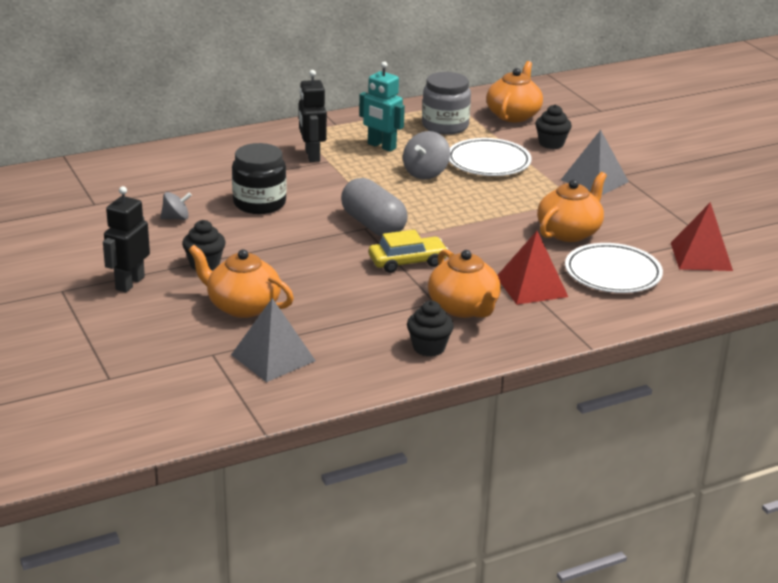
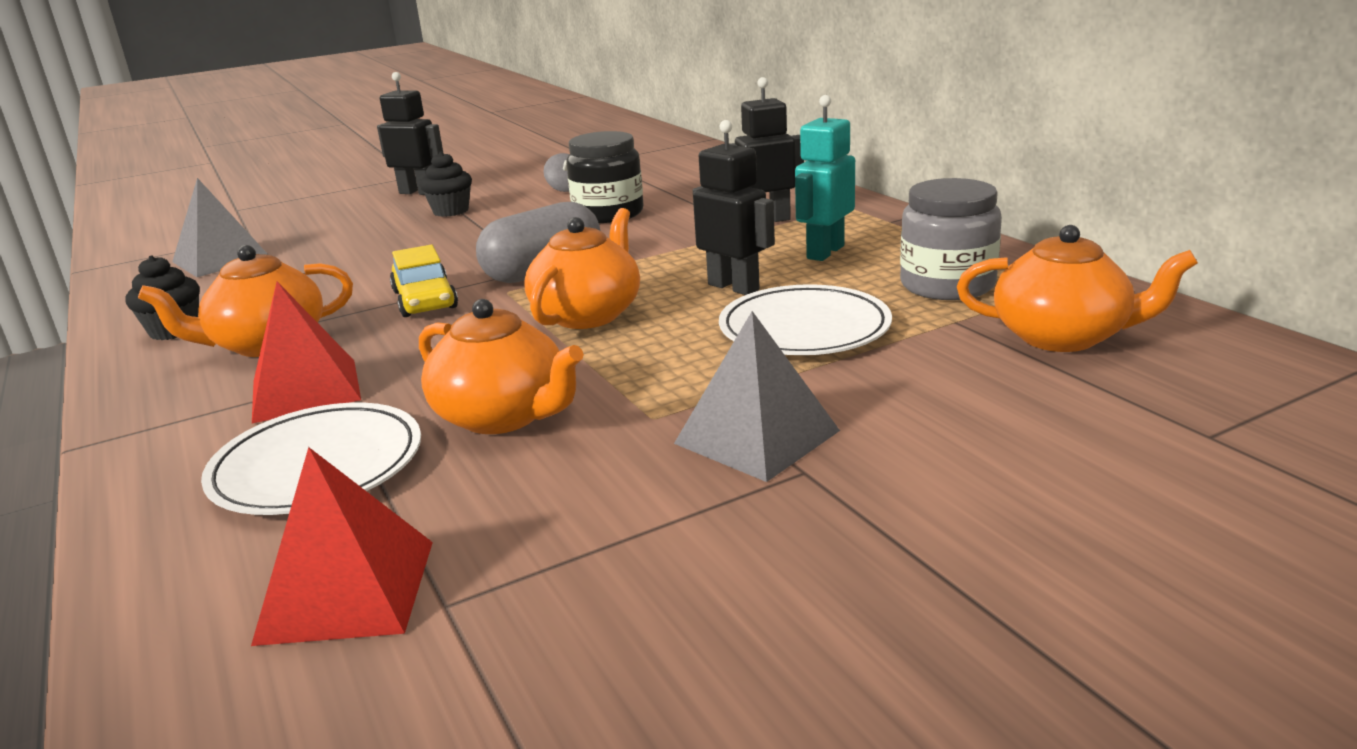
camera: 90 degrees right, 5 degrees down
orange teapot [188,245,294,318] -> orange teapot moved to [524,208,640,329]
grey spinning top [403,131,450,179] -> black robot [693,120,775,295]
black cupcake [535,104,572,149] -> none

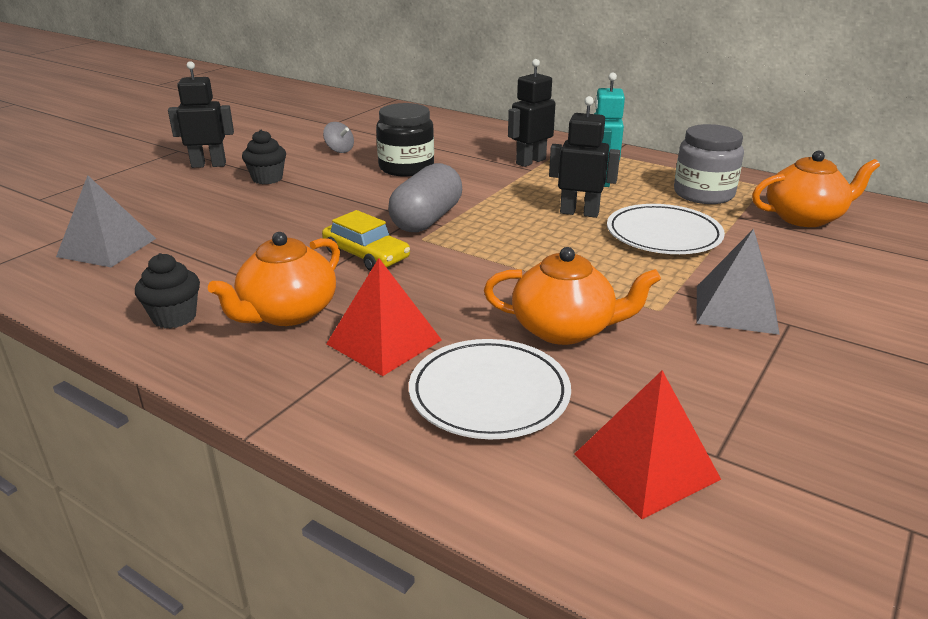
camera: 30 degrees left, 5 degrees up
orange teapot [524,208,640,329] -> none

